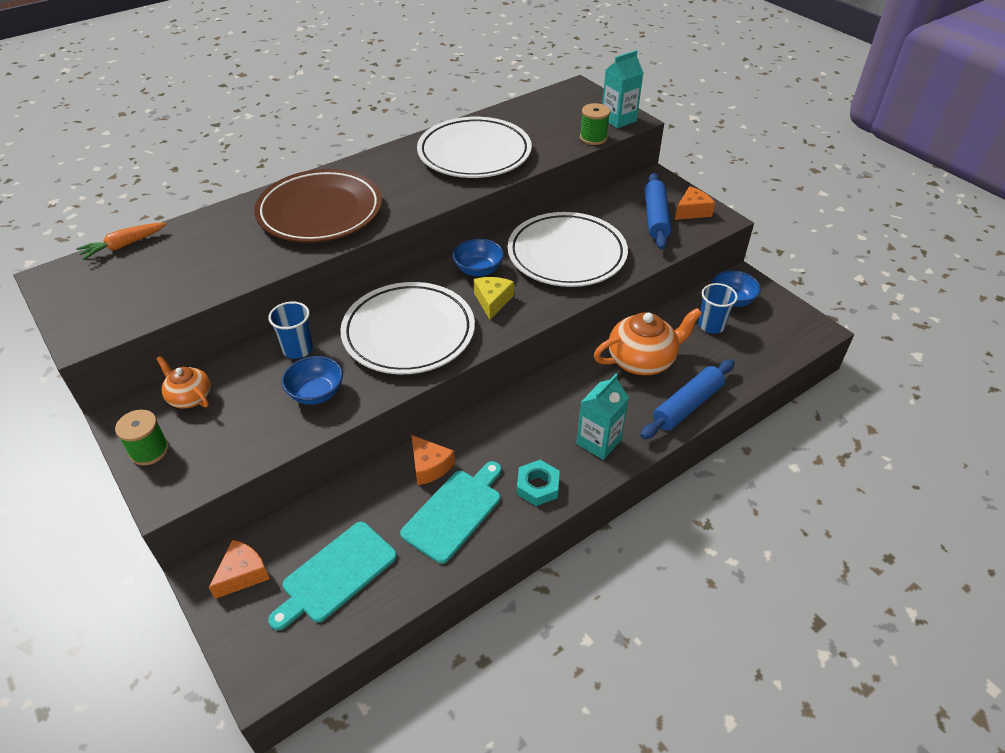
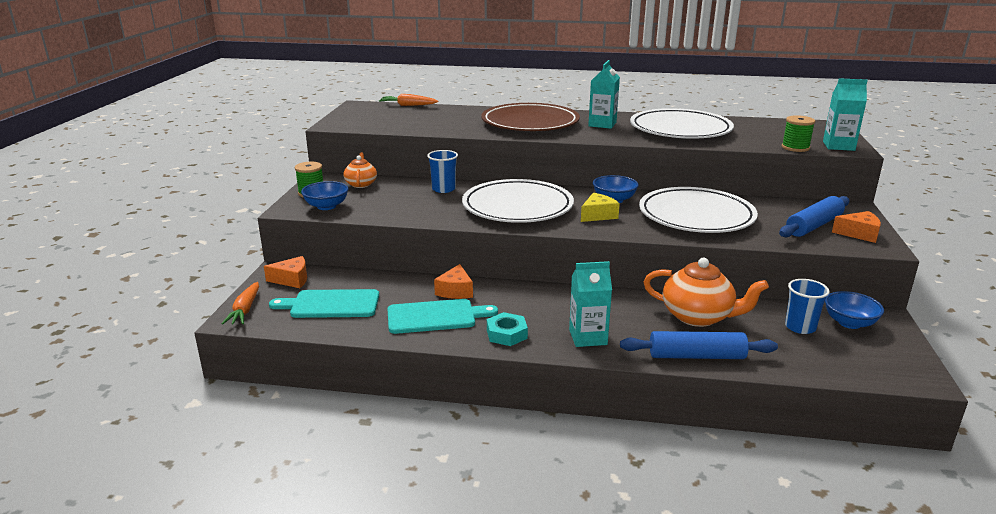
camera: 45 degrees right, 20 degrees down
blue bowl [282,356,343,405] -> blue bowl moved to [301,181,348,210]
none -> orange carrot [221,282,259,325]
none -> turquoise carton [588,60,620,129]

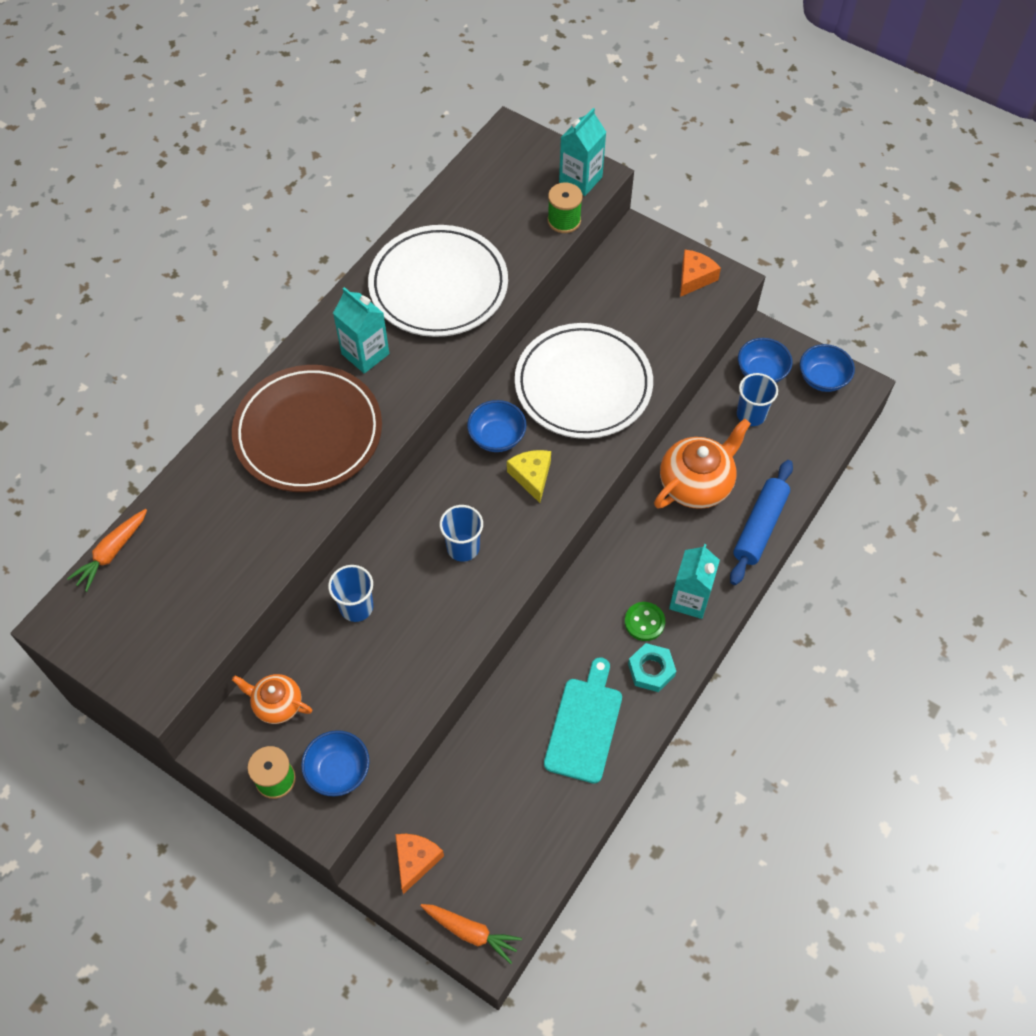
camera: 65 degrees left, 35 degrees up
turquoise cutting board [269,289,379,318] -> none
orange cheese [434,264,473,299] -> none
white plate [462,179,574,223] -> blue cup [440,505,483,562]
blue rolling pin [779,196,849,237] -> none
none -> green button [625,602,665,641]
none -> blue bowl [800,344,855,392]

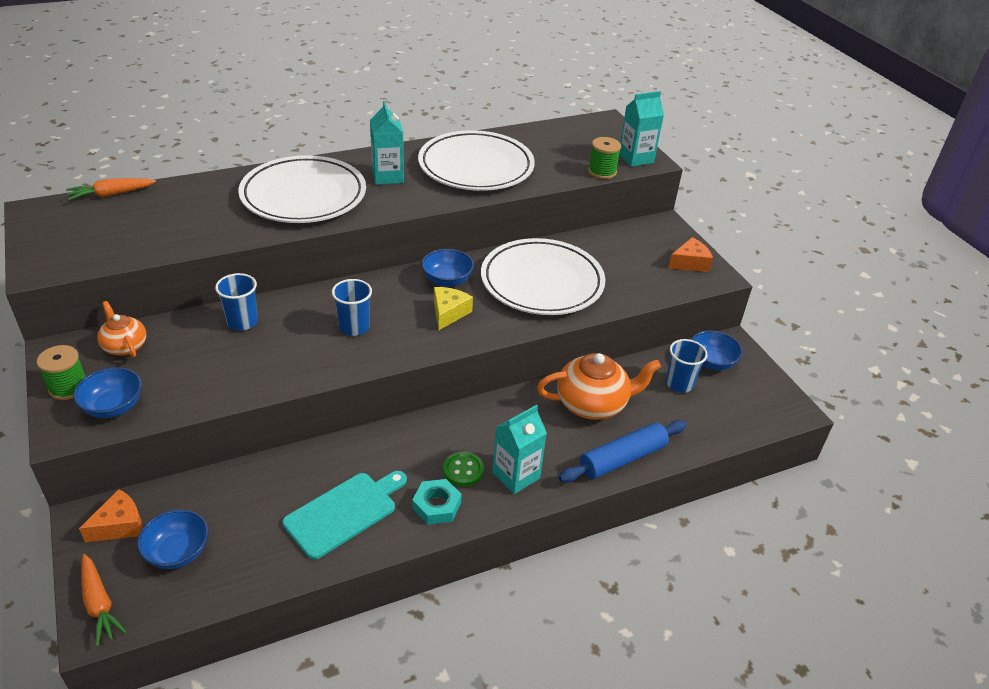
camera: 30 degrees right, 20 degrees down
brown plate [232,365,382,492] -> white plate [238,155,366,223]
blue bowl [800,344,855,392] -> blue bowl moved to [137,509,208,569]

